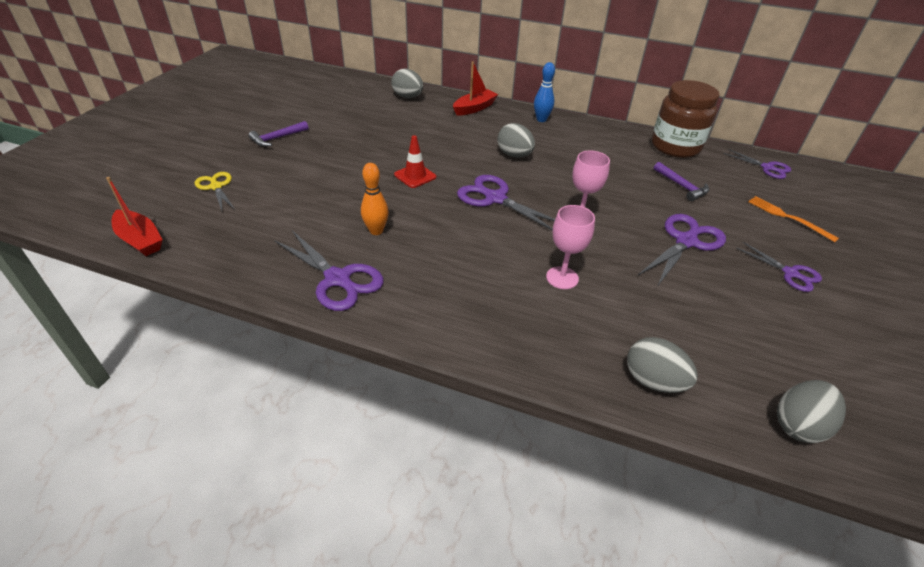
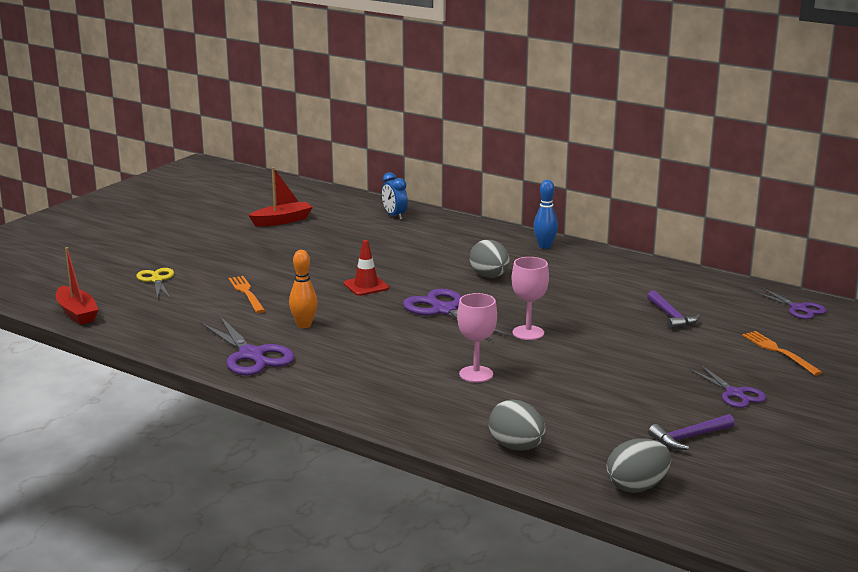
camera: 15 degrees right, 20 degrees down
purple hammer [249,121,308,147] -> purple hammer moved to [648,414,735,450]
grey egg [391,68,423,98] -> blue clock [382,172,408,220]
red boat [453,62,498,116] -> red boat moved to [248,167,313,226]
purple scissors [638,214,726,287] -> none
brown jar [652,80,720,158] -> none
none -> orange fork [229,276,265,313]

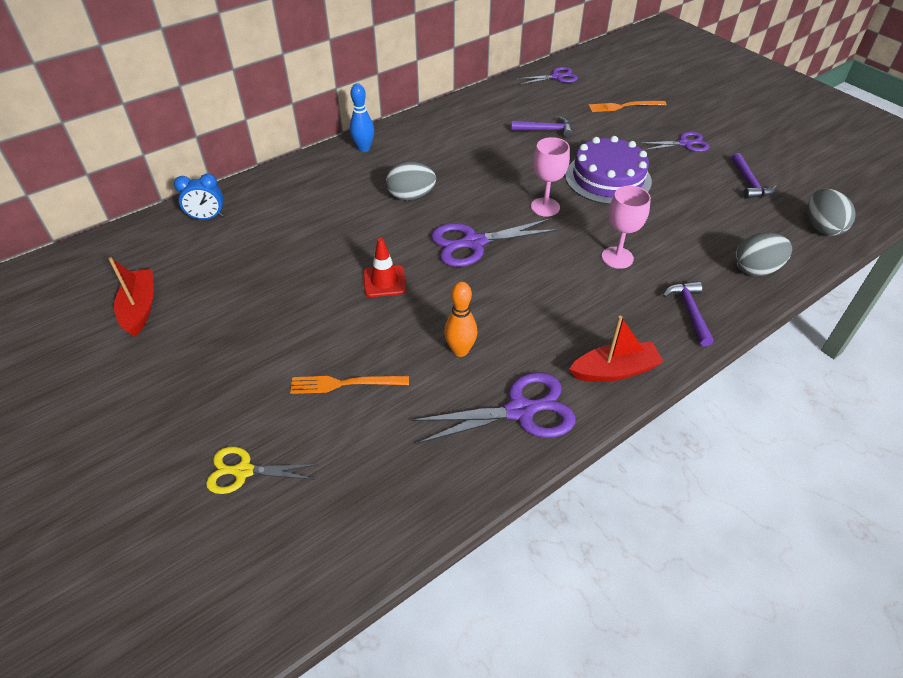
camera: 70 degrees left, 25 degrees up
red boat [56,247,99,325] -> red boat moved to [570,316,664,382]
none -> purple cake [565,136,652,205]
none -> purple hammer [663,281,714,347]

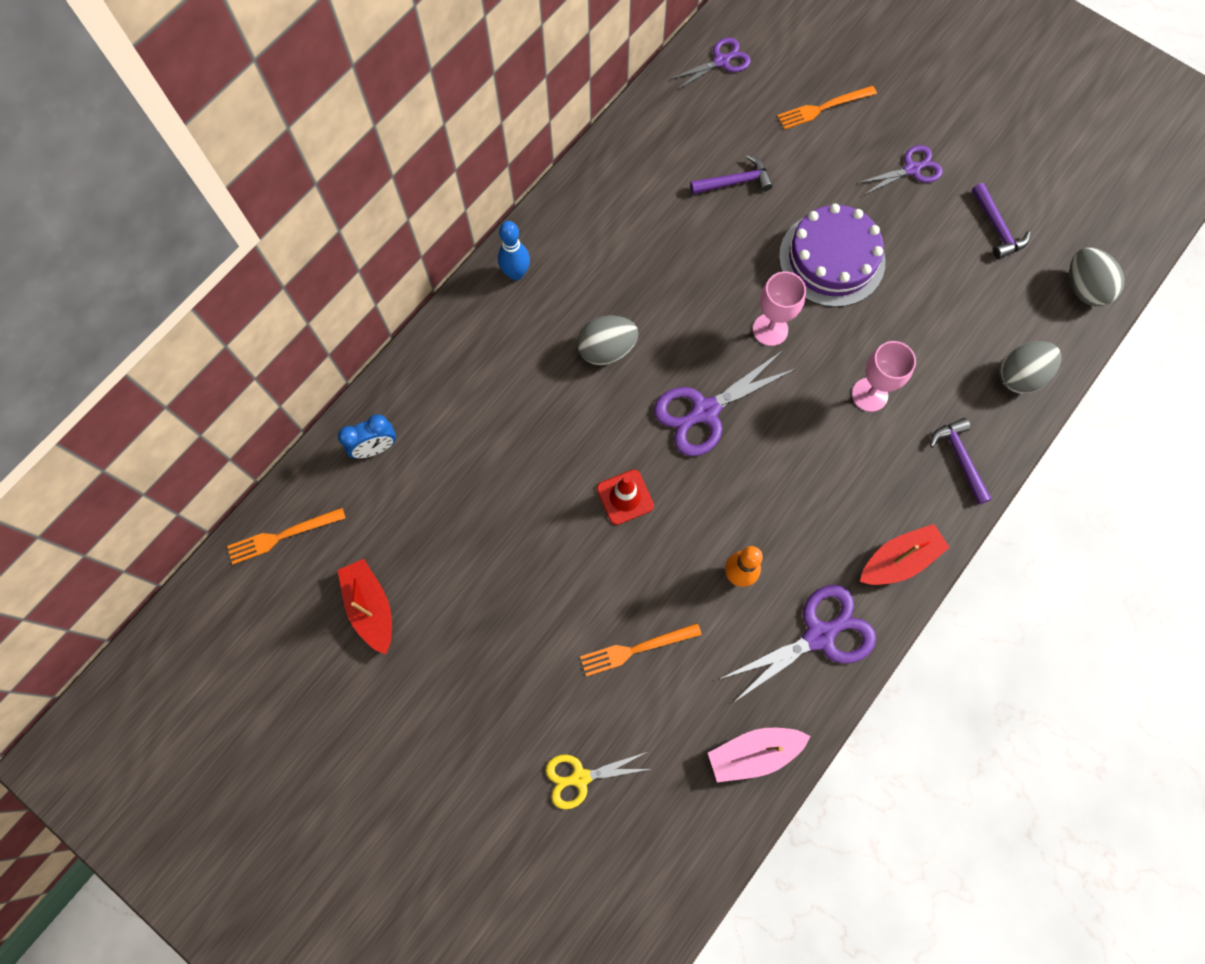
camera: 15 degrees left, 25 degrees up
none -> orange fork [227,508,346,564]
none -> pink boat [708,728,810,782]

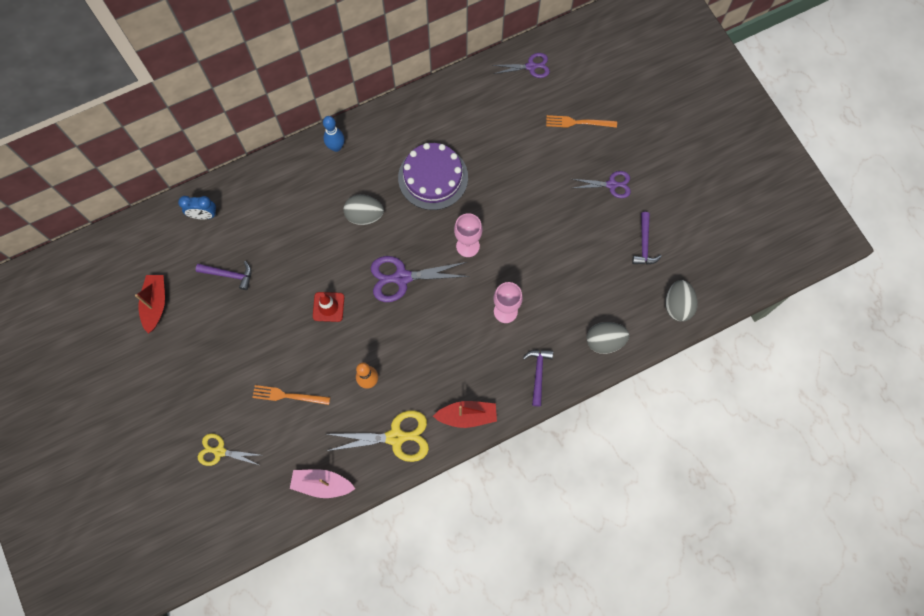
camera: 25 degrees right, 0 degrees up
orange fork [227,508,346,564] -> none
purple hammer [690,155,773,194] -> purple hammer moved to [196,261,252,290]
purple scissors [720,585,876,703] -> yellow scissors [327,410,429,462]
purple cake [779,204,886,307] -> purple cake moved to [398,143,468,210]

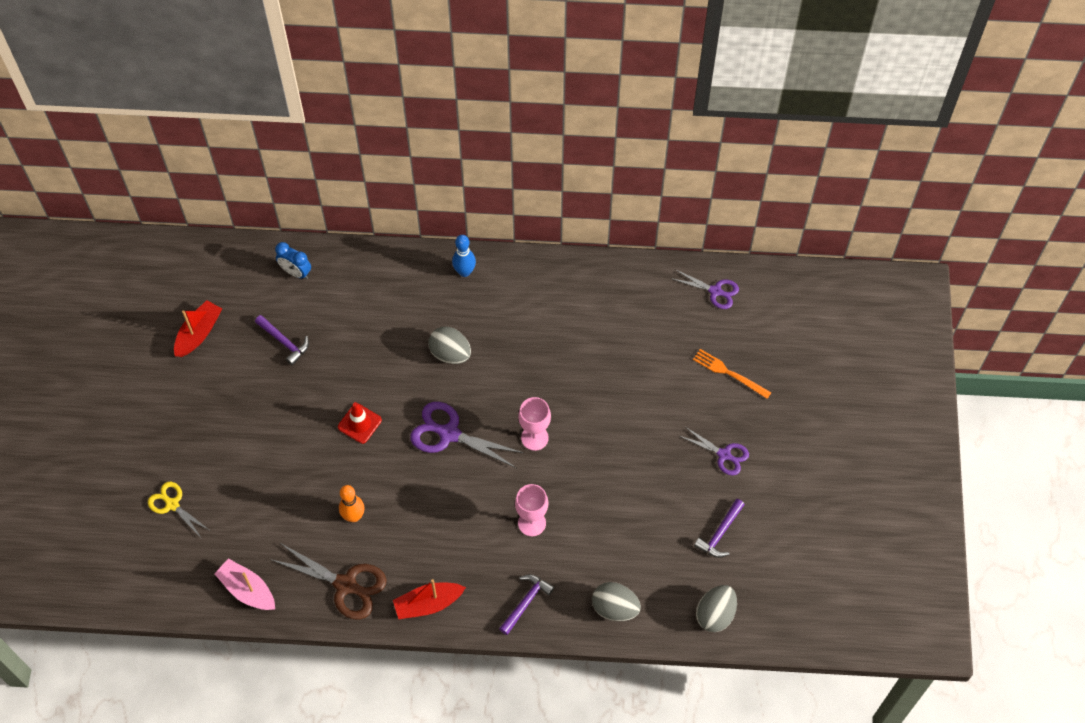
camera: 30 degrees right, 10 degrees down
orange fork [252,385,330,405] -> none
yellow scissors [327,410,429,462] -> brown scissors [270,543,387,620]
purple cake [398,143,468,210] -> none
red boat [433,401,497,428] -> red boat turned 135 degrees clockwise [393,579,466,619]

